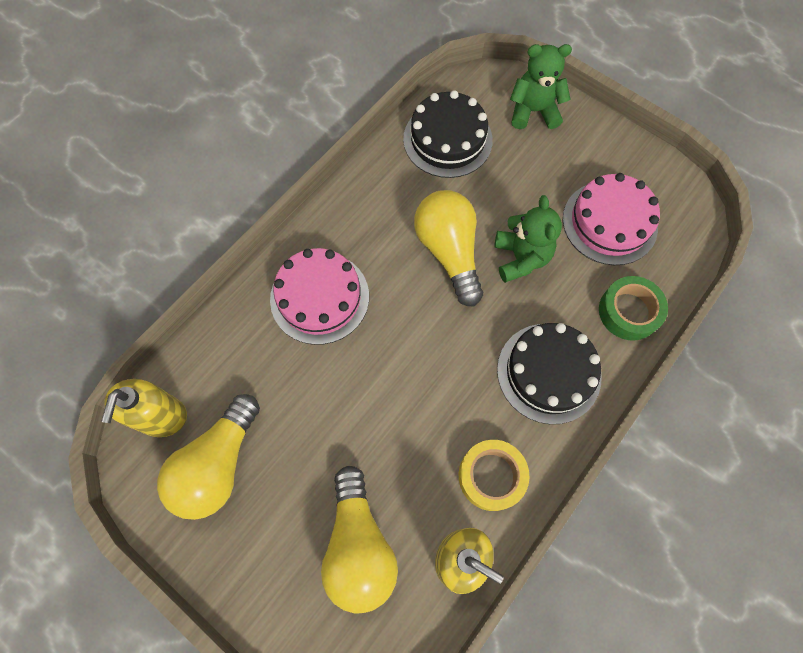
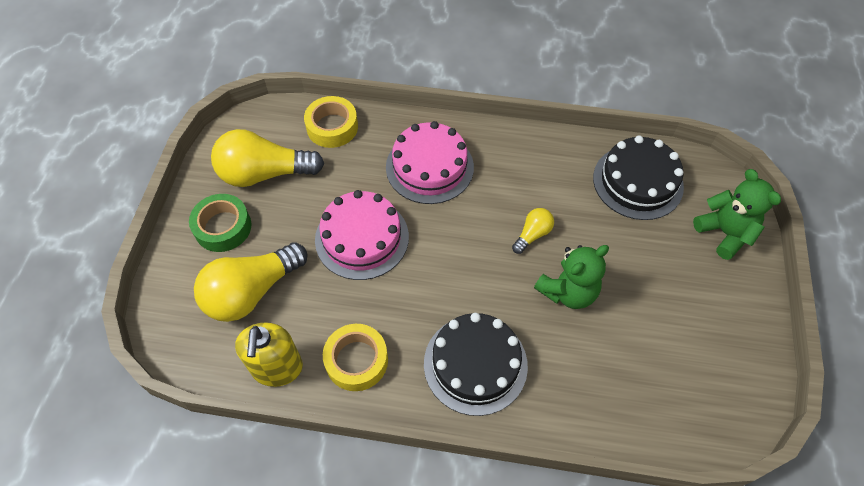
camera: 60 degrees right, 10 degrees down
yellow soap dispenser [101,379,187,437] -> none
yellow light bulb [414,190,483,307] -> yellow light bulb [512,208,554,254], size x0.48
pink cake [563,173,660,265] -> pink cake moved to [315,190,409,280]
green tape [599,276,668,341] -> green tape moved to [189,194,252,252]
none -> yellow tape [304,96,358,148]

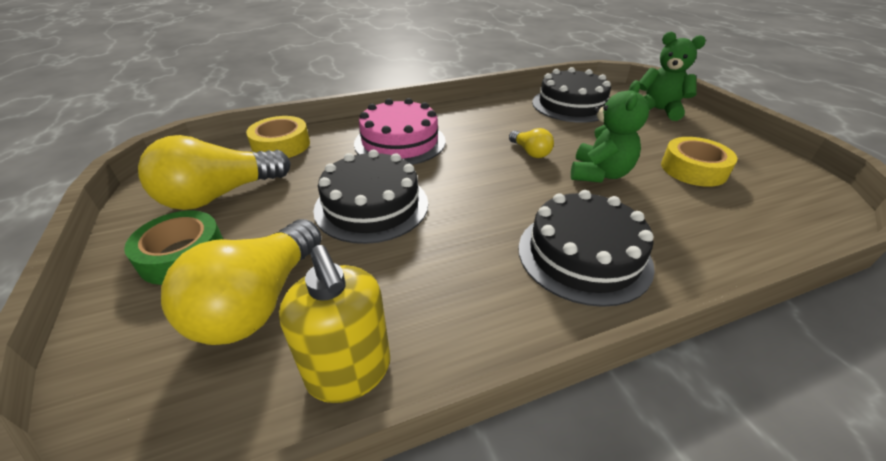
camera: 30 degrees left, 20 degrees down
pink cake [315,190,409,280] -> black cake [313,150,428,244]
yellow tape [323,324,388,391] -> yellow tape moved to [661,137,737,187]
yellow light bulb [512,208,554,254] -> yellow light bulb turned 135 degrees clockwise [509,128,554,158]

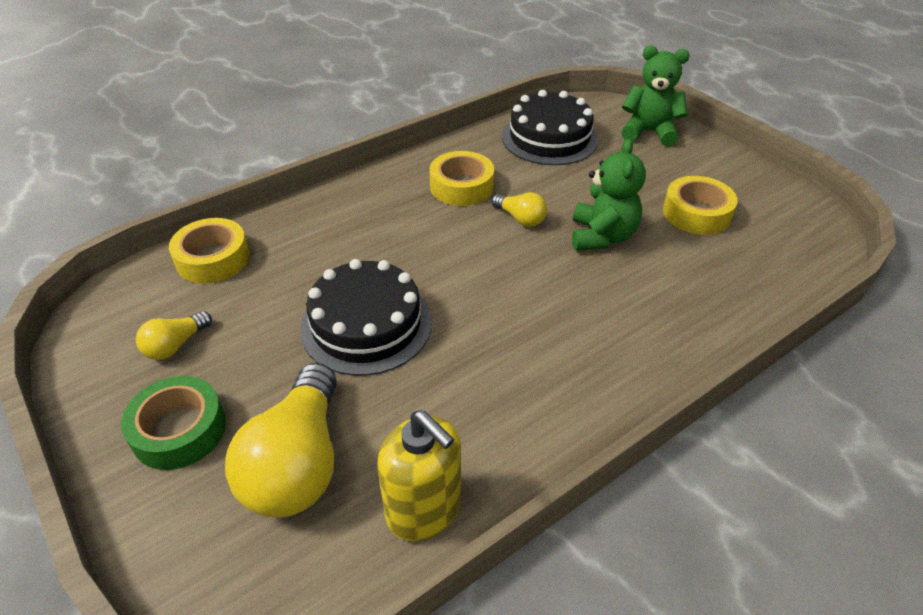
camera: 15 degrees left, 5 degrees up
yellow light bulb [138,135,291,210] -> yellow light bulb [136,311,212,360], size x0.48
pink cake [354,98,446,165] -> none
black cake [518,190,655,307] -> none
none -> yellow tape [429,151,494,206]

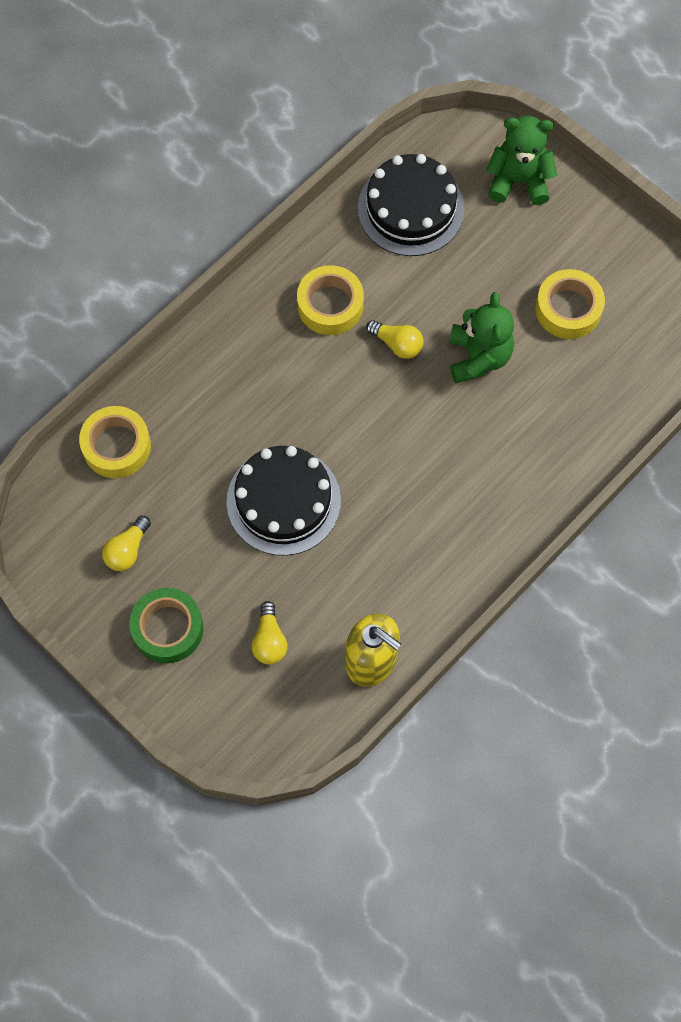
camera: 10 degrees left, 25 degrees up
yellow light bulb [225,363,337,517] -> yellow light bulb [252,601,287,664], size x0.48

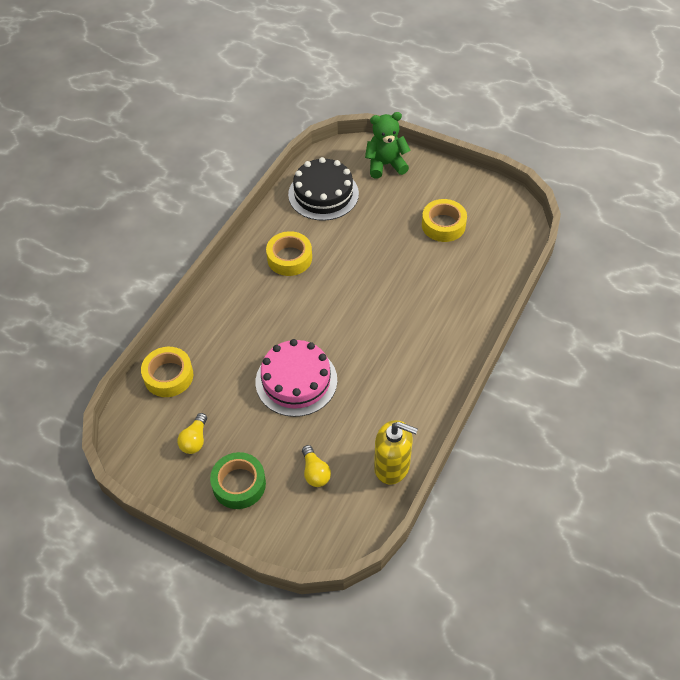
camera: 15 degrees left, 15 degrees down
black cake [227,446,341,556] -> pink cake [256,339,337,417]
yellow light bulb [366,320,424,359] -> none
green teddy bear [449,292,514,383] -> none

